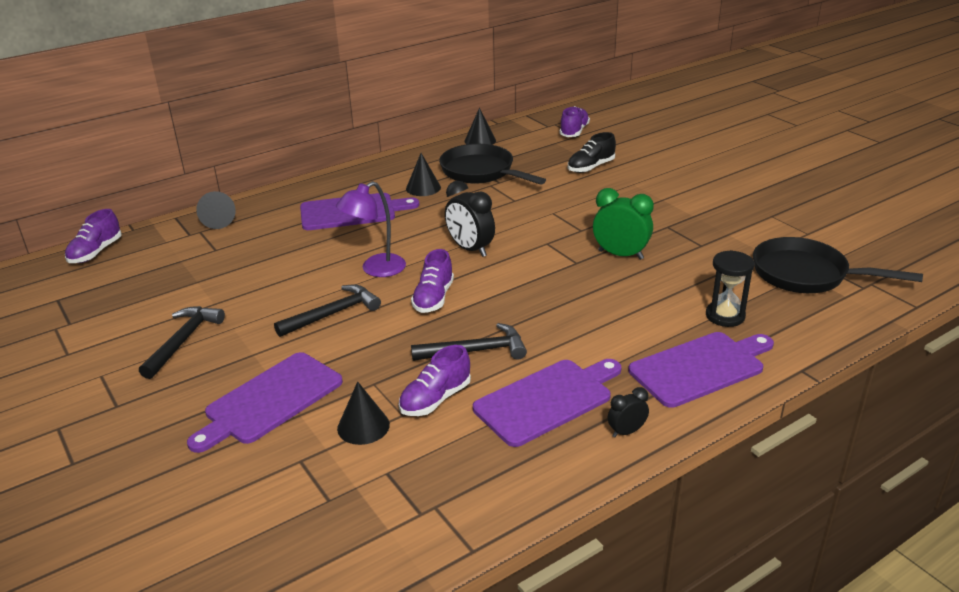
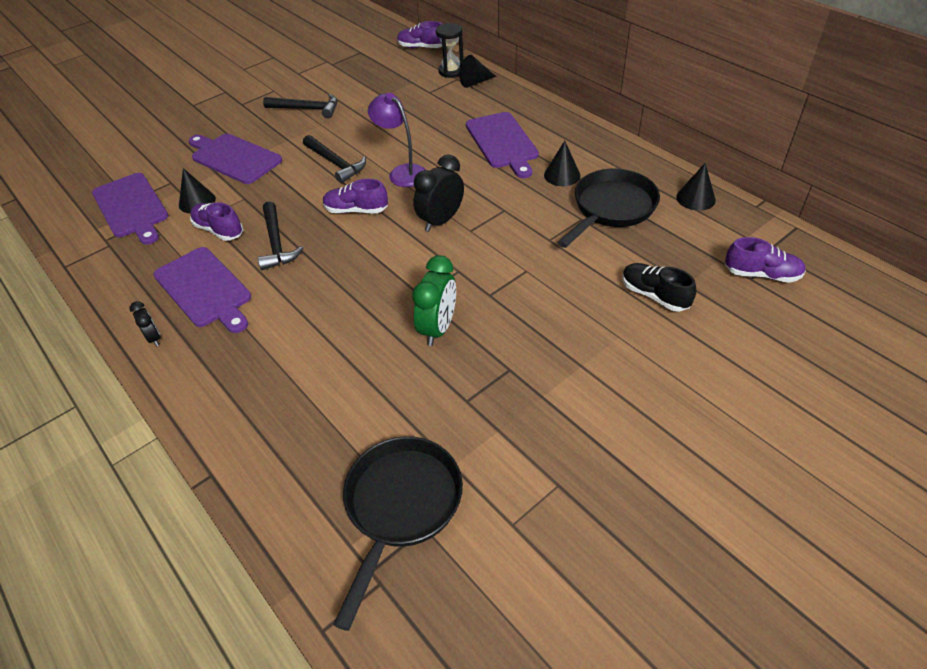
camera: 85 degrees right, 15 degrees up
purple cutting board [628,332,774,408] -> purple cutting board moved to [92,173,169,245]
black hourglass [706,250,754,327] -> black hourglass moved to [436,23,463,78]

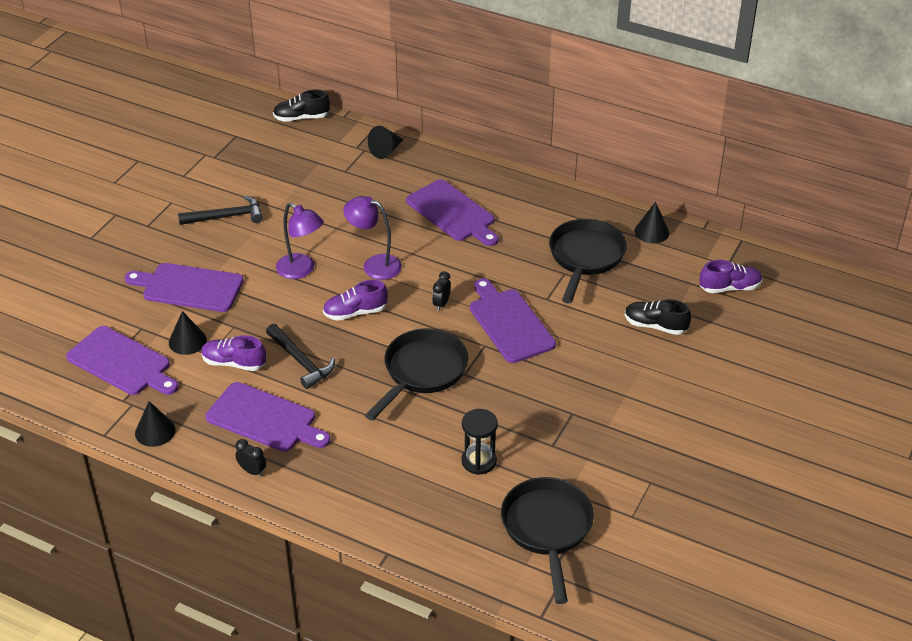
camera: 25 degrees left, 5 degrees down
black hammer [303,135,366,183] -> purple lamp [276,202,324,279]
purple shoe [397,21,442,48] -> black shoe [273,89,330,122]
green clock [412,255,456,346] -> none
black clock [413,155,464,232] -> black clock [432,271,451,311], size x0.55
black hourglass [436,23,463,78] -> black hourglass moved to [462,409,498,475]
black cone [544,141,580,186] -> black cone moved to [135,401,176,447]
none -> black pan [365,328,468,421]
none -> purple cutting board [470,278,556,363]

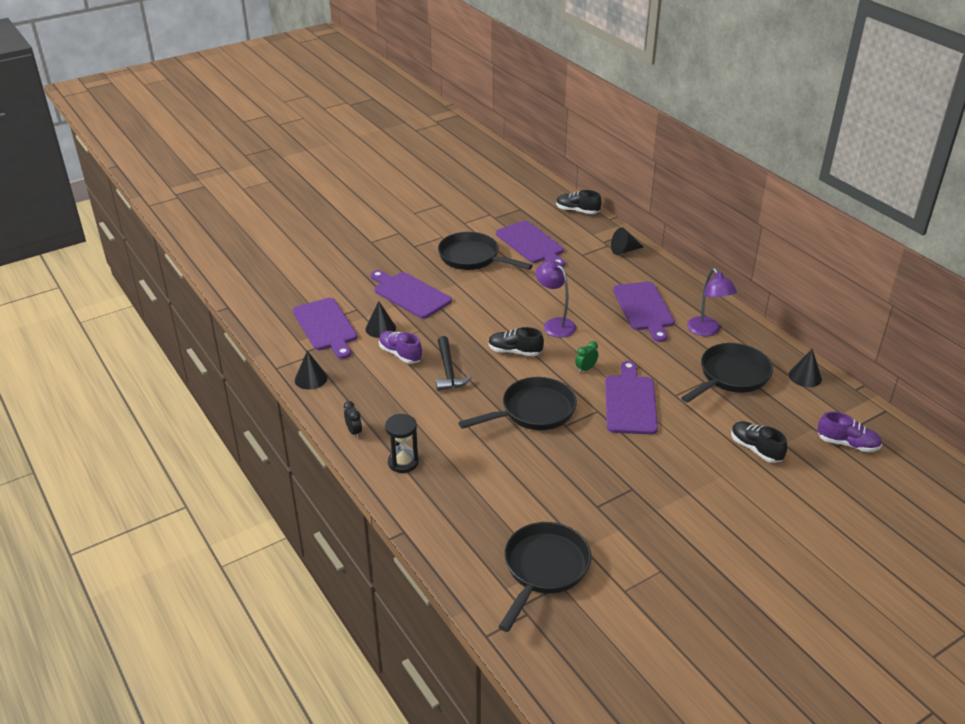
camera: 30 degrees right, 5 degrees down
black hammer [178,195,263,225] -> black pan [438,232,533,270]
purple cutting board [205,382,330,452] -> purple cutting board moved to [496,221,565,267]
purple lamp [276,202,324,279] -> purple lamp moved to [687,268,737,336]
purple shoe [323,280,388,321] -> black shoe [488,327,544,356]
black clock [432,271,451,311] -> green clock [575,341,598,373]
black hourglass [462,409,498,475] -> black hourglass moved to [385,414,419,473]

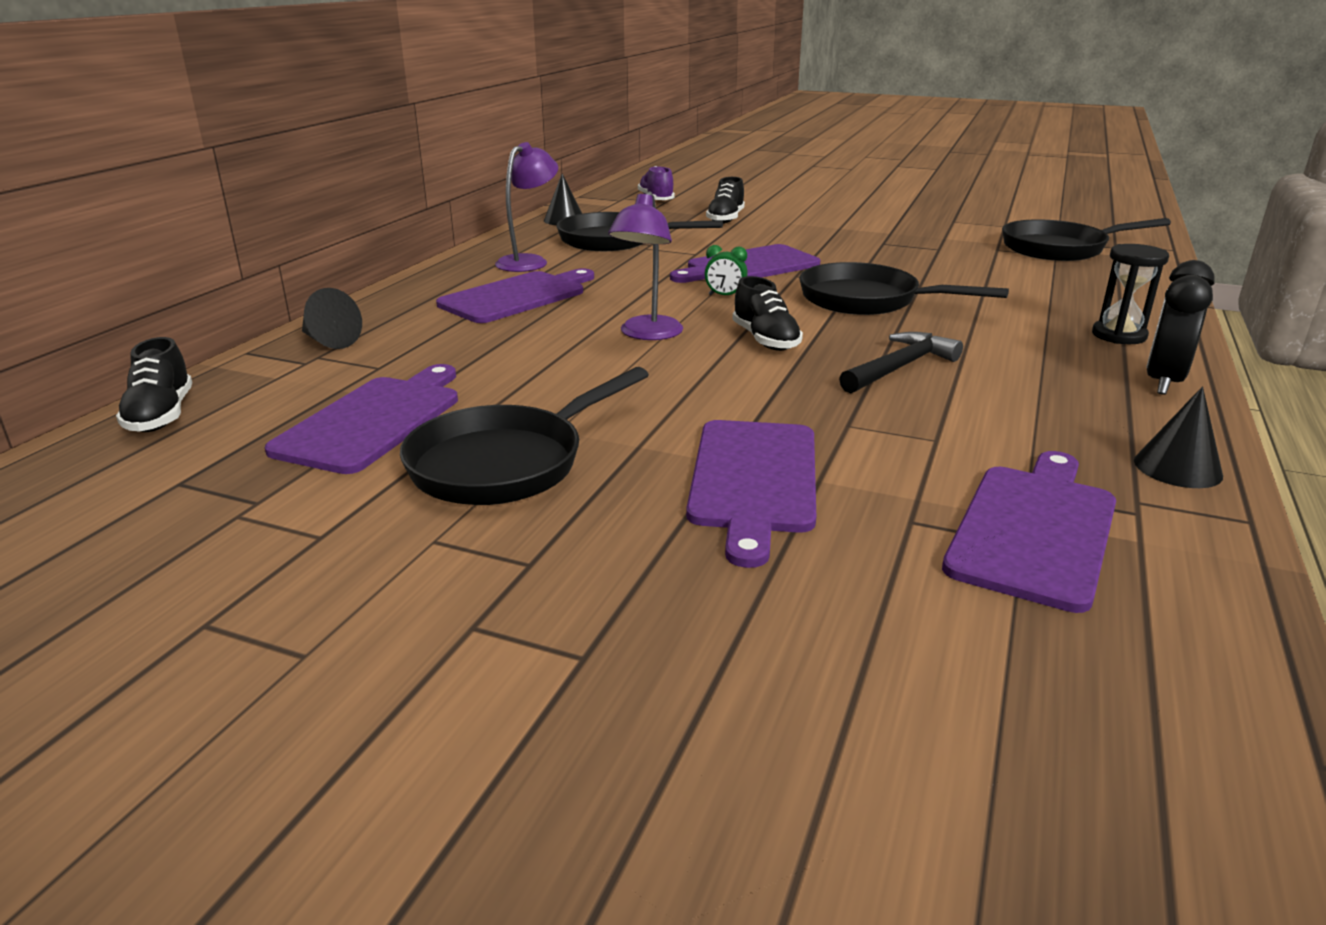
camera: 125 degrees left, 10 degrees down
black clock [344,401,362,438] -> black clock [1146,260,1215,395], size x1.83
black cone [365,301,396,338] -> none
purple shoe [379,331,422,364] -> none
black pan [438,232,533,270] -> black pan turned 45 degrees clockwise [400,367,649,505]

